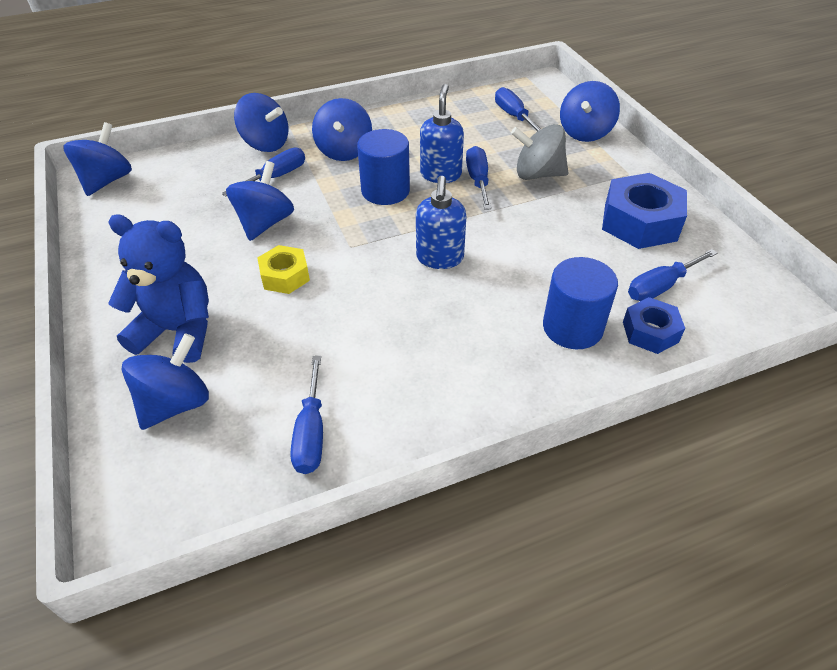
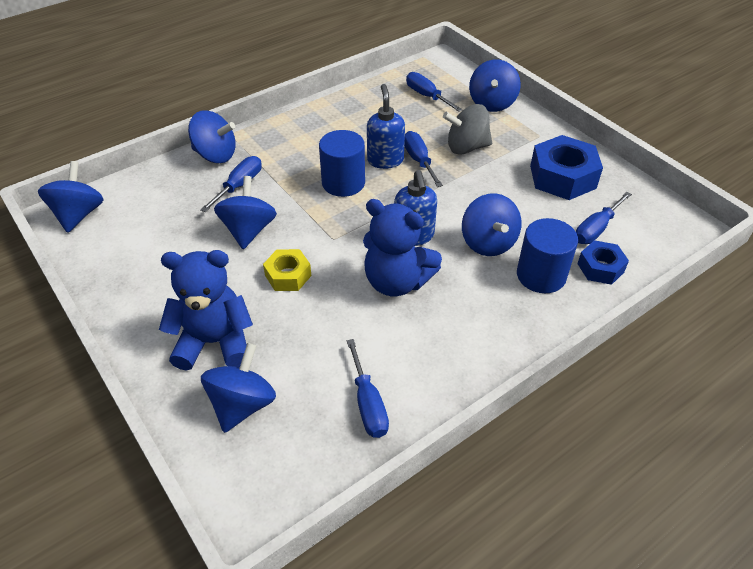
camera: 15 degrees left, 0 degrees up
blue spinning top [312,98,372,161] -> blue spinning top moved to [462,193,521,256]
none -> blue teddy bear [363,199,442,296]

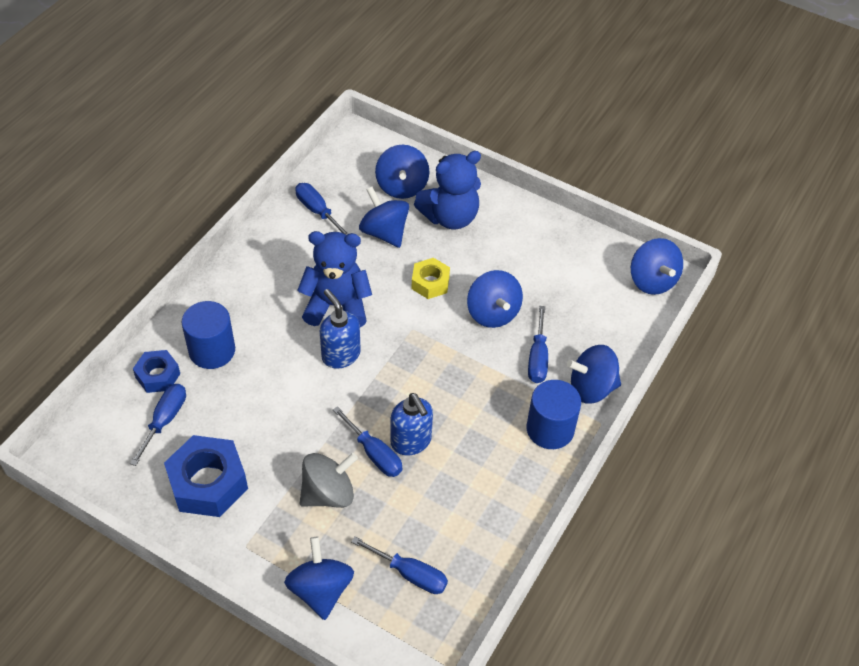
camera: 155 degrees right, 5 degrees up
blue cylinder [319,130,365,197] -> blue cylinder moved to [526,380,581,449]
blue spinning top [462,193,521,256] -> blue spinning top moved to [359,187,409,248]

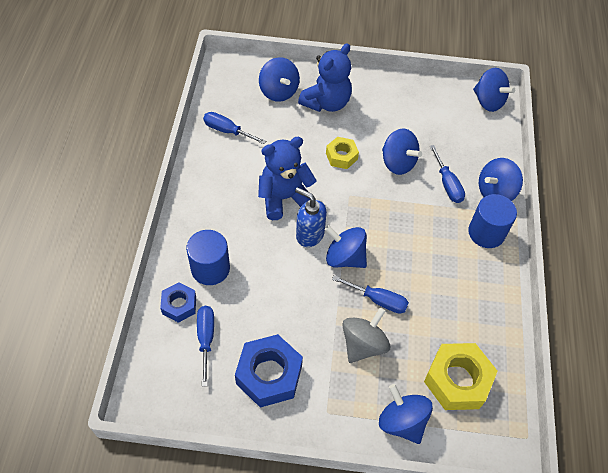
camera: 25 degrees left, 5 degrees up
blue screwdriver [351,537,448,594] -> yellow nut [424,343,498,410]
blue spinning top [359,187,409,248] -> blue spinning top moved to [325,225,367,268]
blue soap dispenser [391,393,433,455] -> none

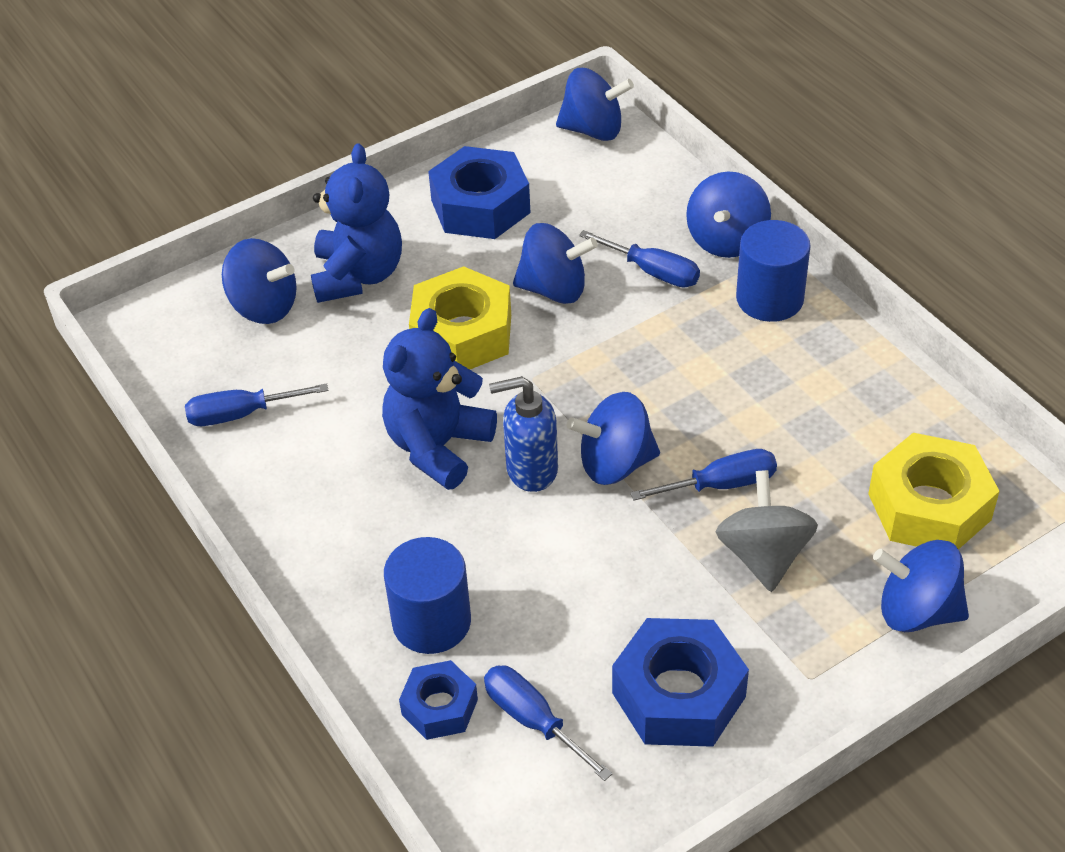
camera: 35 degrees left, 10 degrees down
yellow nut [326,137,359,169] -> yellow nut [409,266,511,370], size x1.72
none -> blue nut [428,146,530,239]

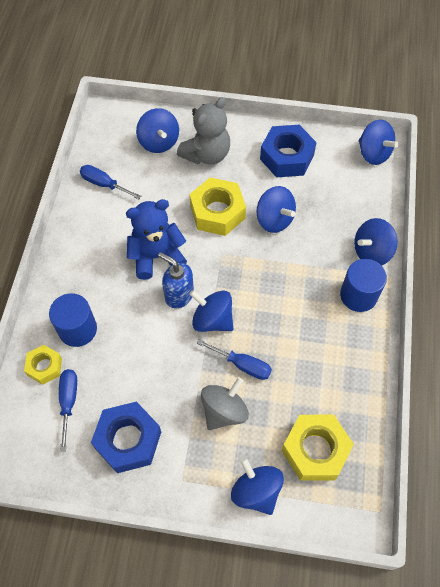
camera: 40 degrees right, 15 degrees up
blue teddy bear [311,143,402,303] -> grey teddy bear [177,97,230,165]
blue nut [399,660,478,740] -> yellow nut [24,345,62,385]
blue screwdriver [579,230,700,287] -> none

